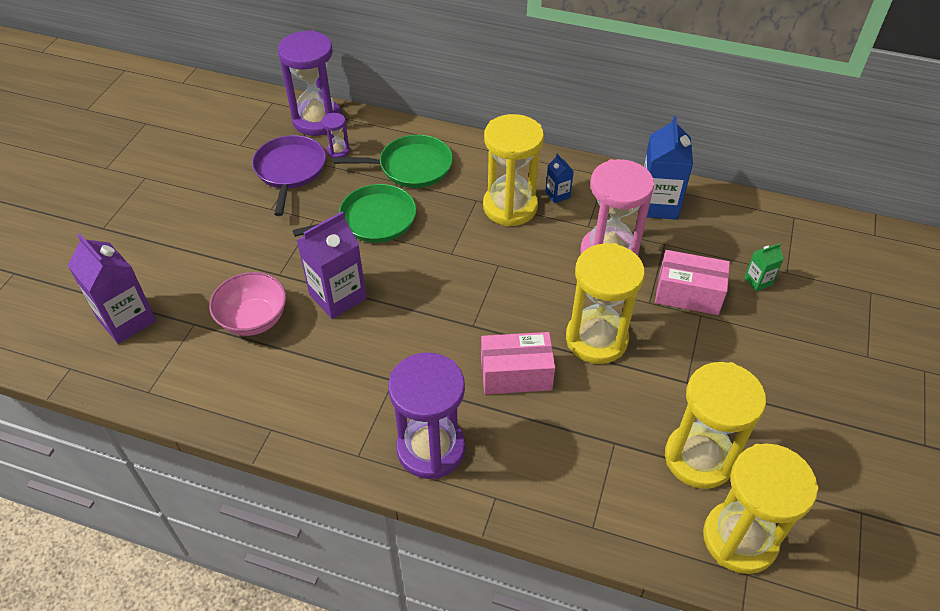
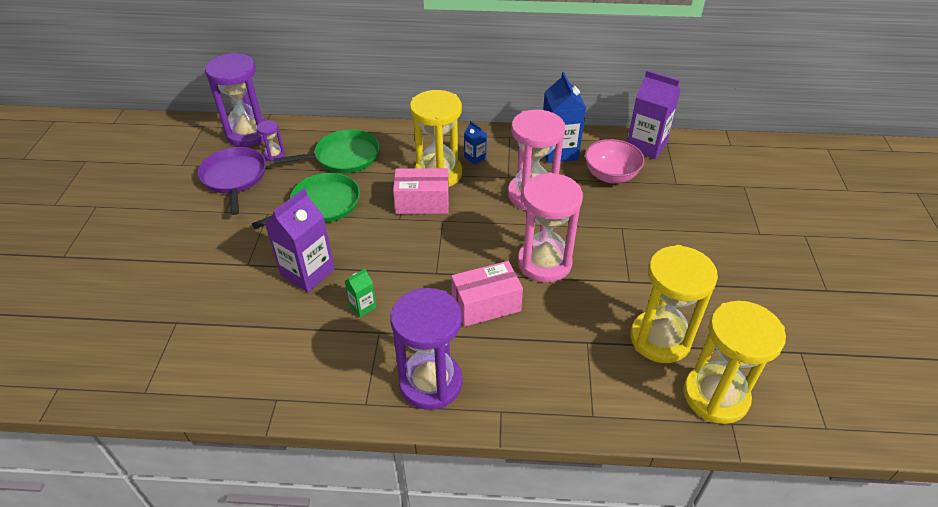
camera: 15 degrees left, 5 degrees down
purple carton [67,233,156,344] -> purple carton moved to [627,70,681,159]
pink bowl [209,272,286,336] -> pink bowl moved to [585,139,645,183]
yellow hourglass [566,243,645,364] -> pink hourglass [518,172,583,283]
pink box [655,250,730,315] -> pink box moved to [393,168,449,214]
green carton [744,243,784,291] -> green carton moved to [345,268,377,317]

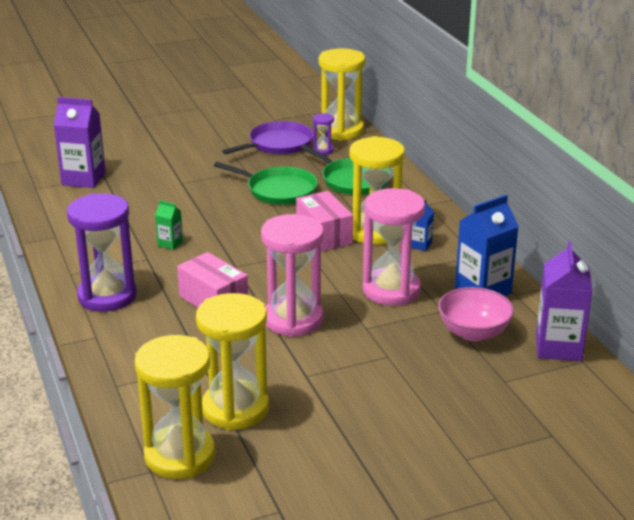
camera: 65 degrees right, 15 degrees down
purple hourglass [205,52,267,147] -> yellow hourglass [318,48,365,141]
purple carton [265,189,335,292] -> purple carton moved to [54,97,106,188]

